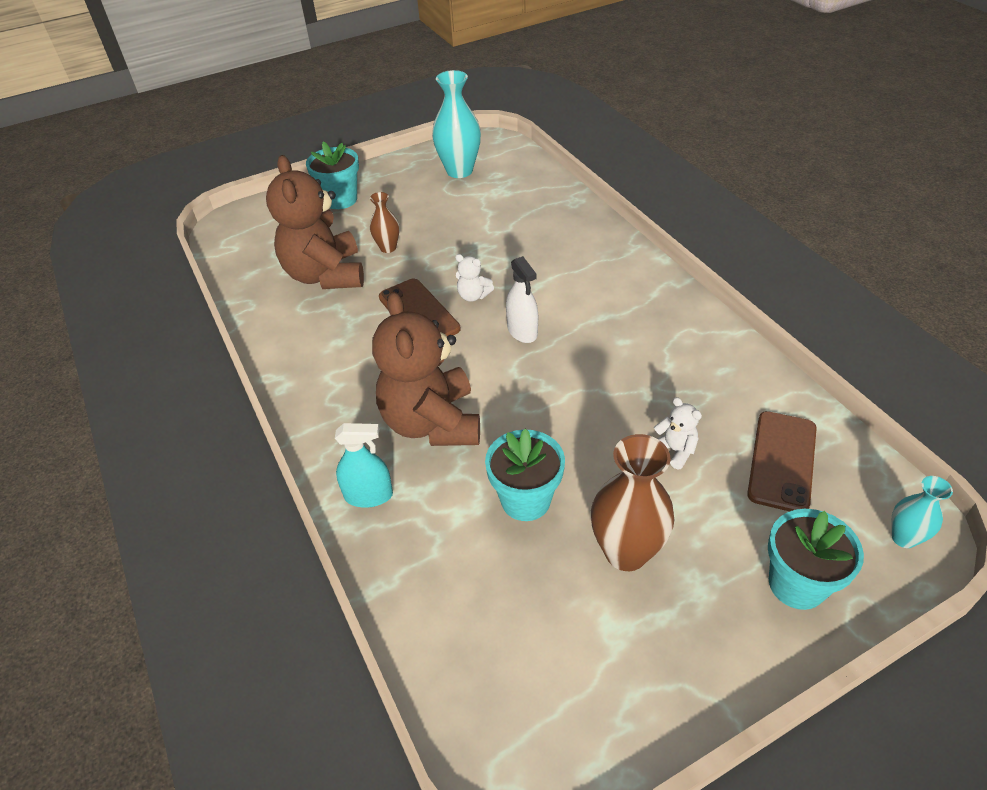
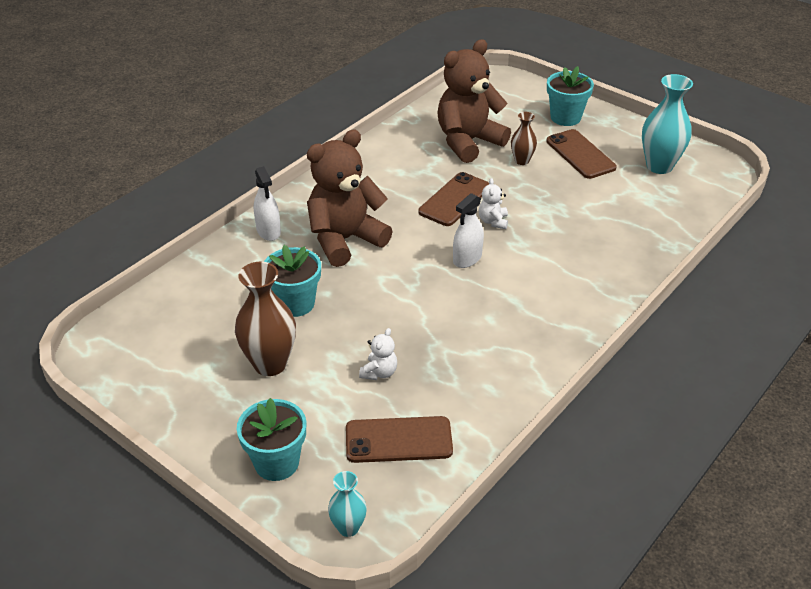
camera: 65 degrees right, 5 degrees down
turquoise spray bottle [335,423,393,508] -> white spray bottle [254,166,281,241]
none -> brown phone [546,129,617,179]

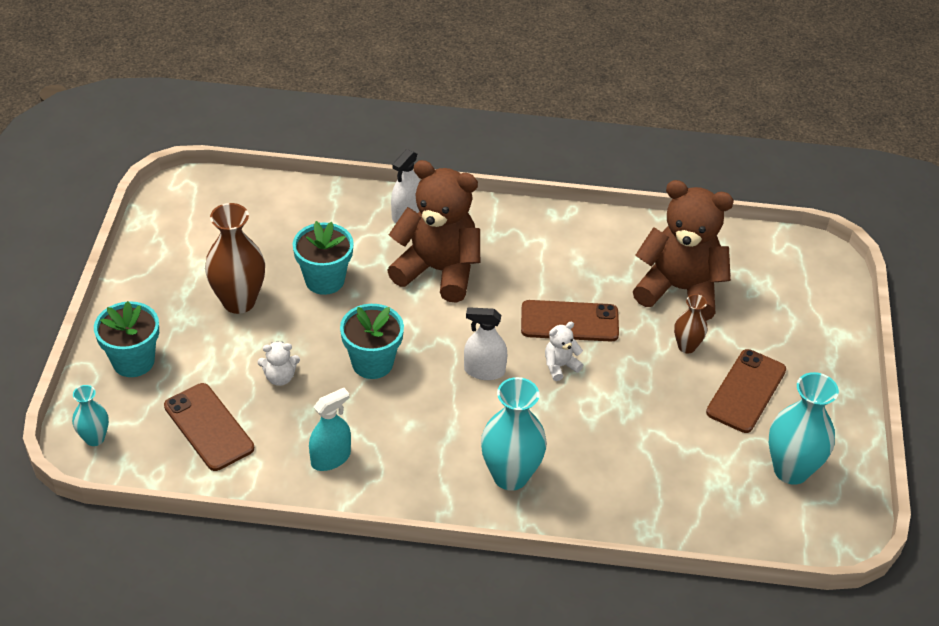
camera: 55 degrees right, 5 degrees up
turquoise flower pot [547,66,594,126] -> turquoise flower pot moved to [340,304,404,379]
none -> turquoise spray bottle [309,388,351,471]
none -> turquoise vase [481,377,547,491]

